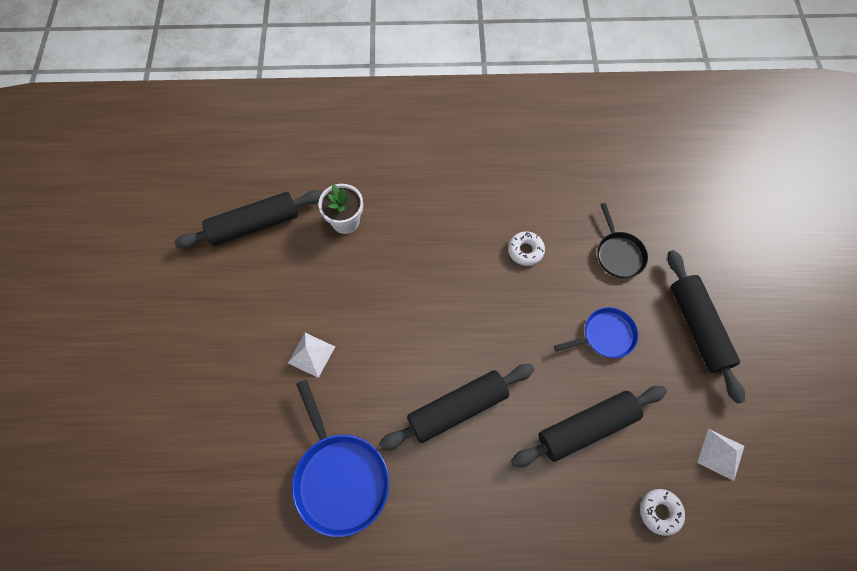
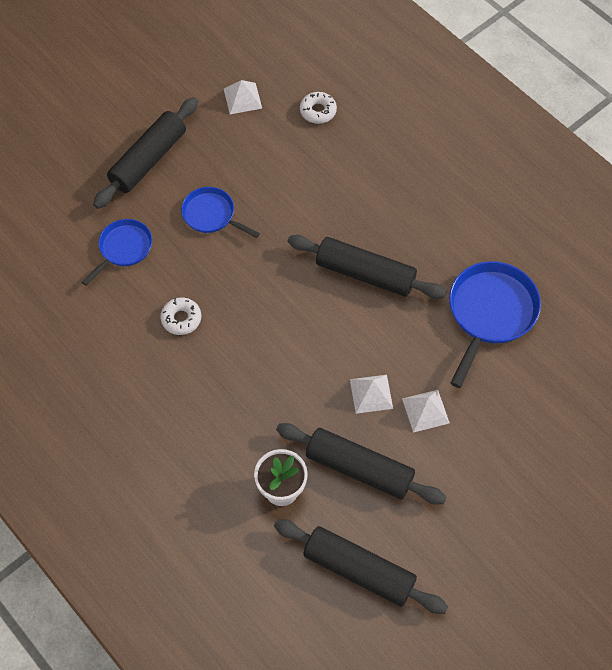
camera: 130 degrees left, 5 degrees down
black rolling pin [511,386,667,467] -> black rolling pin moved to [276,423,446,505]
black pan [597,203,648,278] -> blue pan [82,219,152,286]
none -> white pyramid [350,375,393,414]

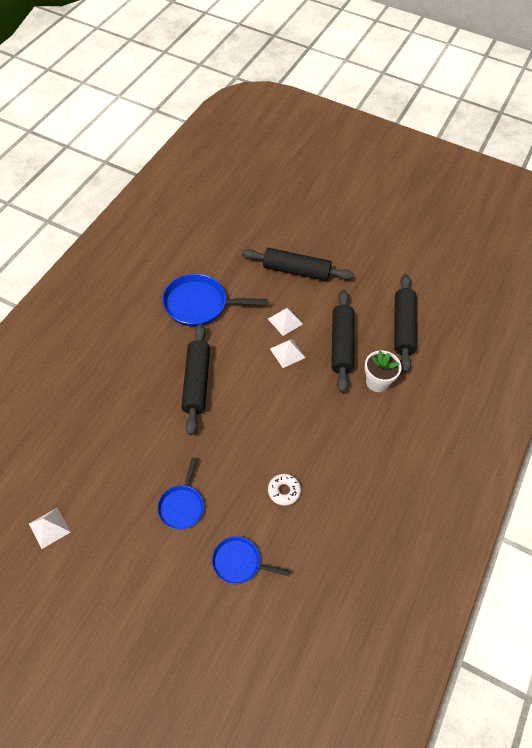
camera: 115 degrees left, 5 degrees down
black rolling pin [93,97,198,209] -> black rolling pin moved to [242,248,354,281]
white donut [300,92,337,124] -> none

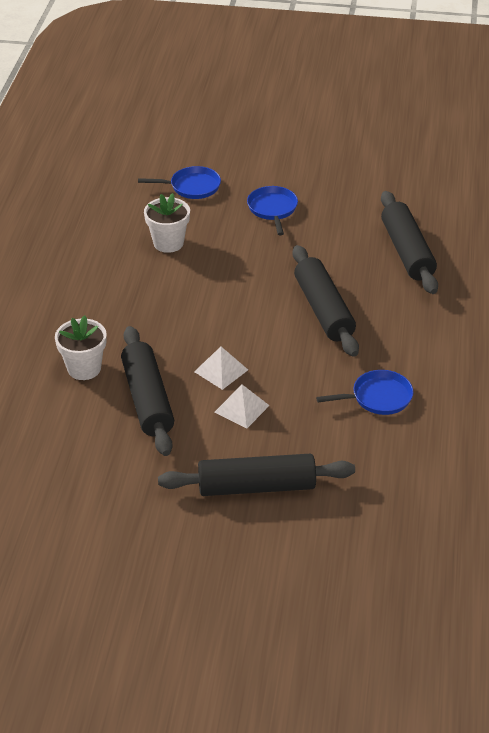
camera: 165 degrees right, 15 degrees down
white pyramid [29,508,70,549] -> none
blue pan [162,274,268,327] -> blue pan [316,370,413,415], size x0.61
white donut [268,474,301,506] -> white flower pot [144,193,190,253]
black rolling pin [394,274,417,373] -> black rolling pin moved to [381,191,438,294]

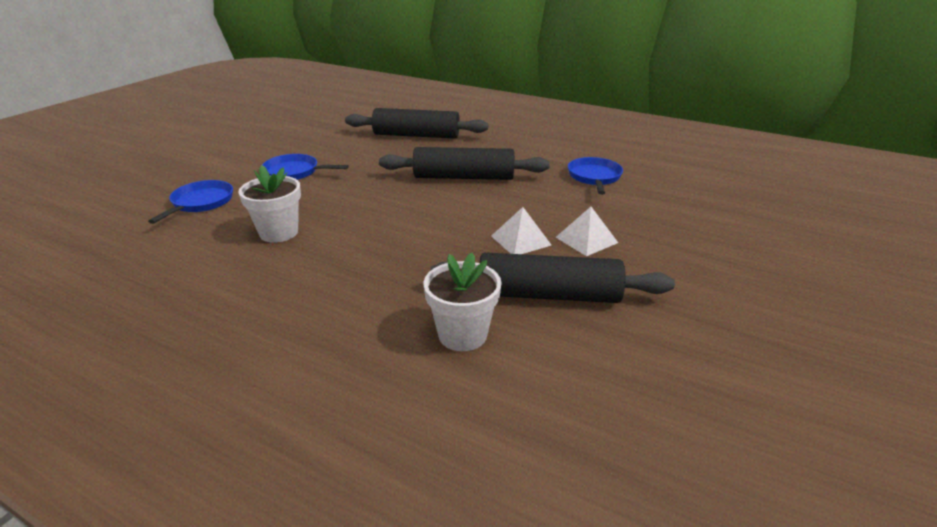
camera: 70 degrees left, 10 degrees down
black rolling pin [158,454,355,496] -> none

